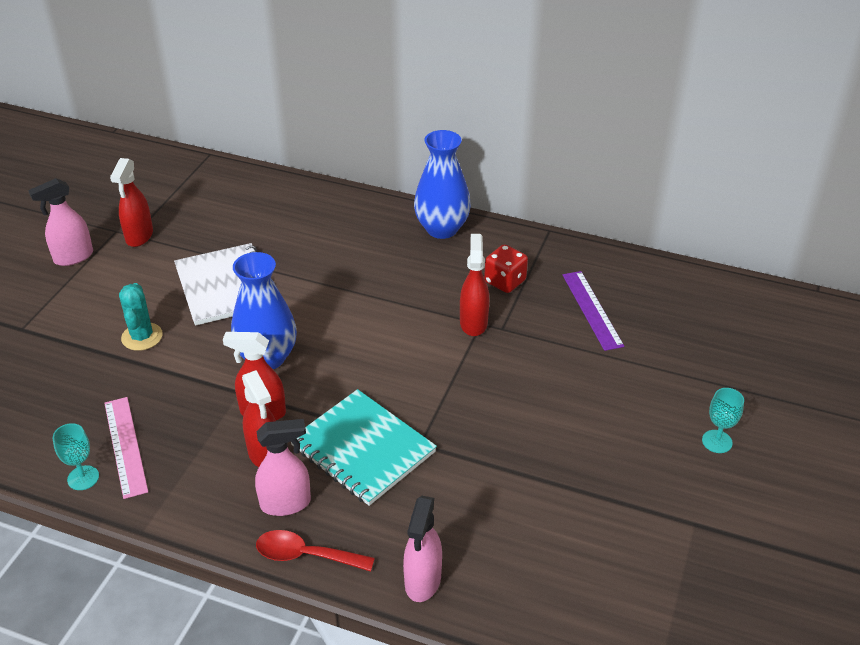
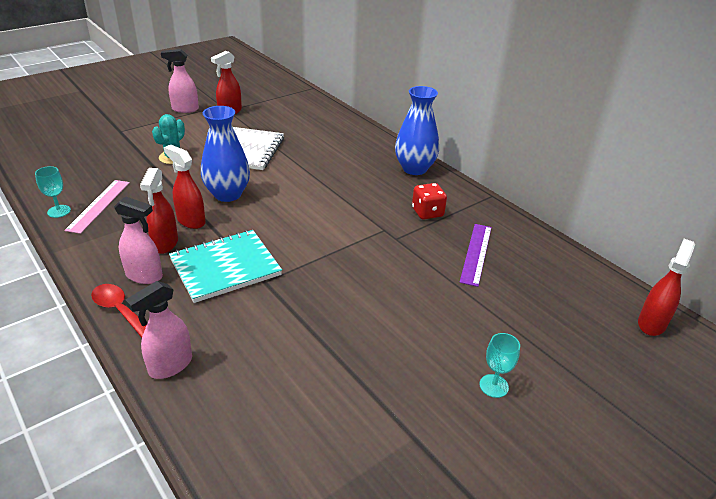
camera: 30 degrees right, 5 degrees down
turquoise notebook [291,389,437,506] -> turquoise notebook turned 75 degrees clockwise [169,230,282,303]
red spray bottle [460,234,489,336] -> red spray bottle moved to [638,239,695,336]

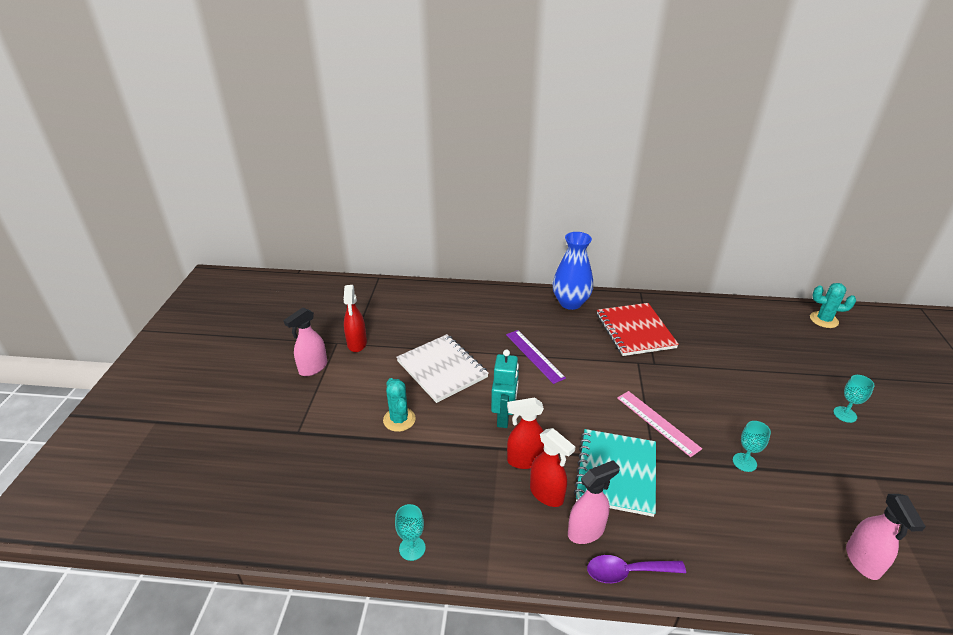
camera: 45 degrees left, 0 degrees up
pink ruler [64,180,130,234] -> pink ruler moved to [617,391,702,457]
red spoon [91,284,147,338] -> purple spoon [587,555,686,583]
pink spray bottle [125,281,192,379] -> pink spray bottle moved to [846,494,926,580]
blue vase [201,106,250,202] -> turquoise robot [491,349,519,428]
red dice [412,183,447,220] -> red notebook [597,303,679,356]
purple ruler [460,224,492,287] -> purple ruler moved to [506,330,566,384]
red spray bottle [638,239,695,336] -> turquoise cactus [810,283,856,328]
none -> turquoise goblet [733,421,771,472]

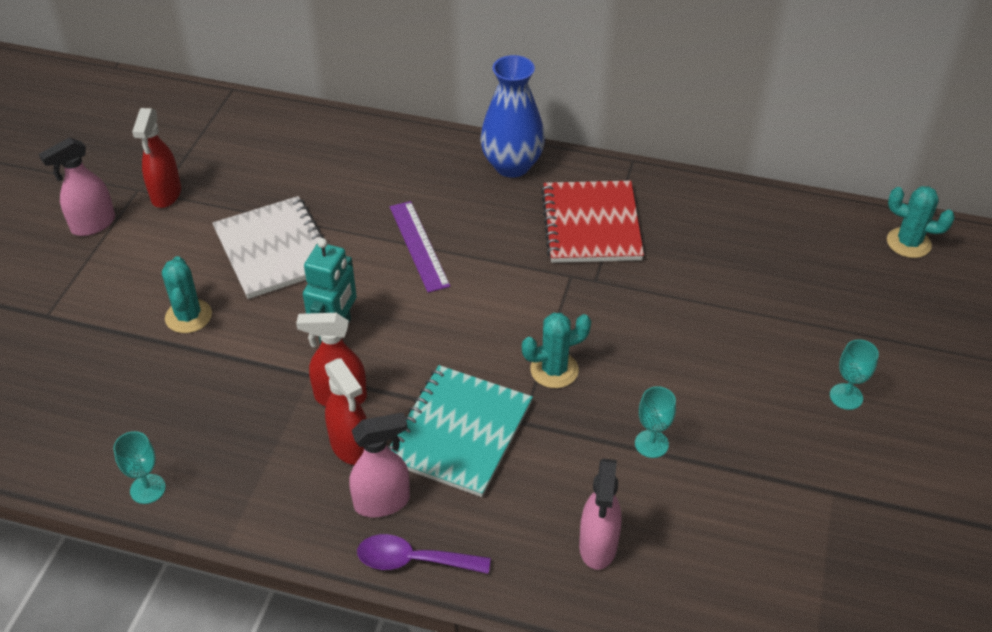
camera: 10 degrees right, 10 degrees up
pink ruler [617,391,702,457] -> turquoise cactus [522,313,591,388]
pink spray bottle [846,494,926,580] -> pink spray bottle moved to [579,459,621,570]

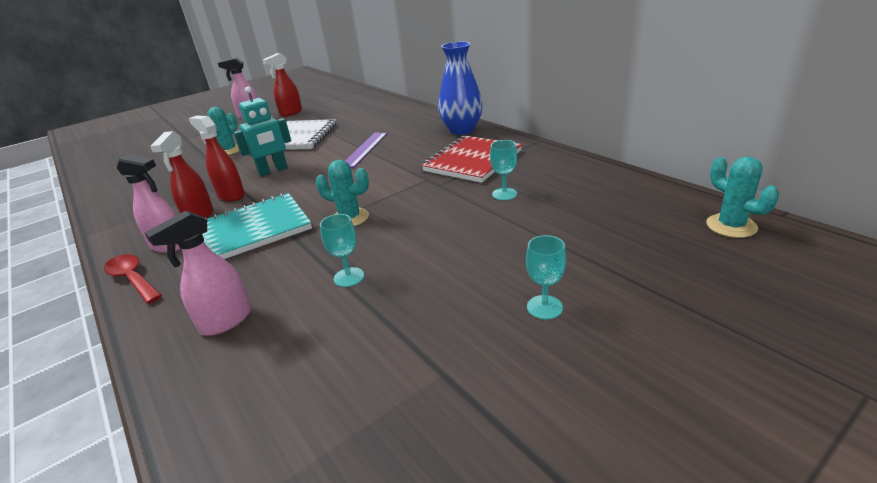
camera: 40 degrees right, 15 degrees down
turquoise goblet [113,431,166,504] -> turquoise goblet moved to [490,140,517,200]
purple spoon [357,534,491,574] -> red spoon [104,254,162,304]

